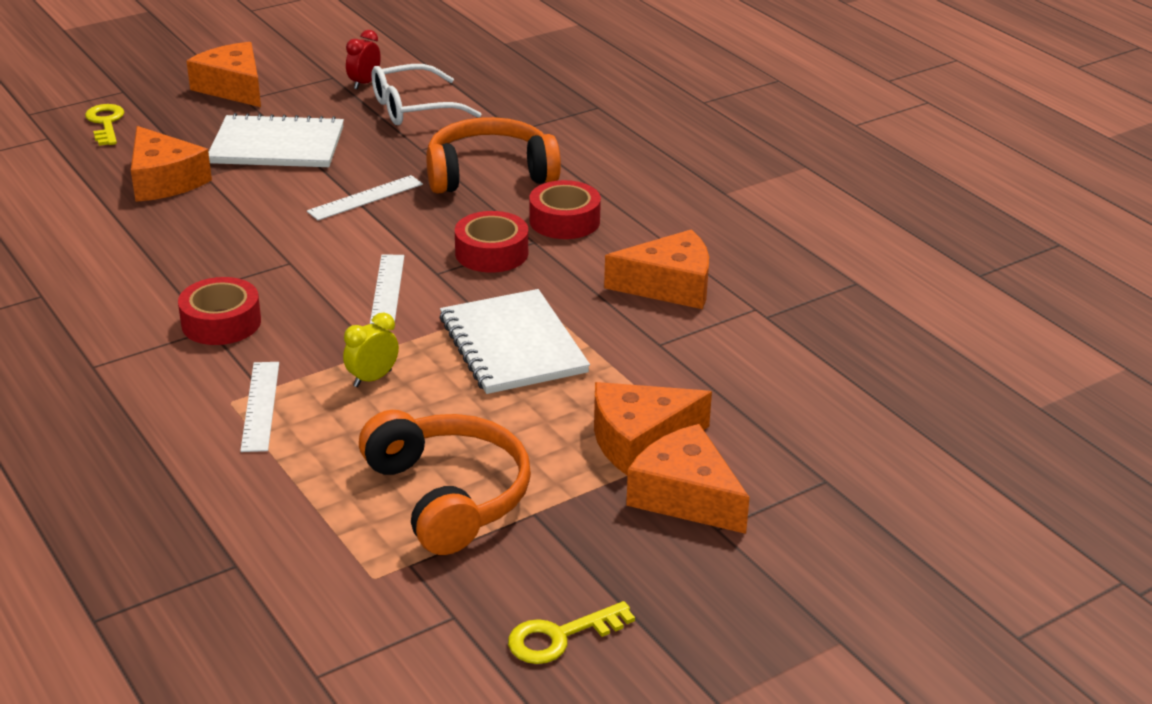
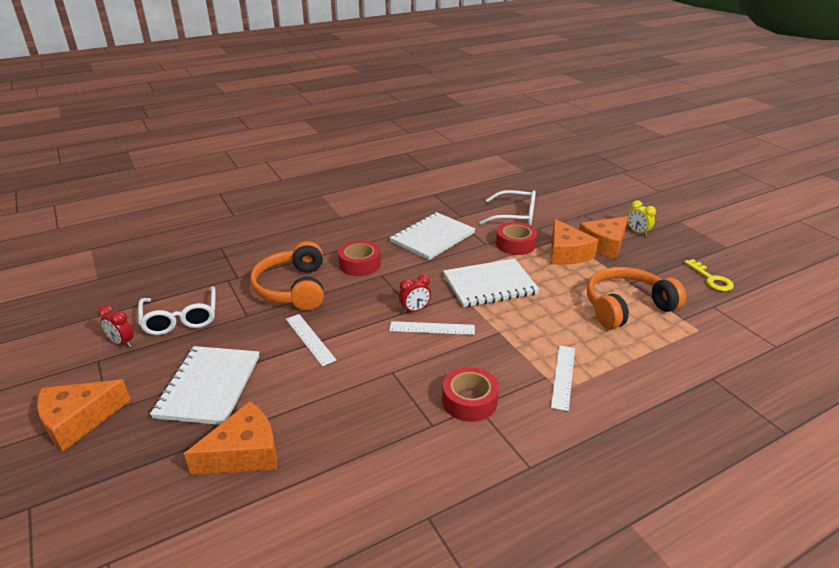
camera: 85 degrees left, 0 degrees up
yellow key [85,104,124,146] -> none
white ruler [240,362,279,452] -> white ruler turned 75 degrees counterclockwise [551,345,575,411]
yellow clock [343,312,399,387] -> yellow clock moved to [627,200,656,237]
red tape [455,211,528,273] -> red tape moved to [496,222,537,255]
orange cheese [604,229,709,309] -> white notebook [390,212,475,260]
none -> red clock [399,274,431,314]
none -> white glasses [479,190,536,225]

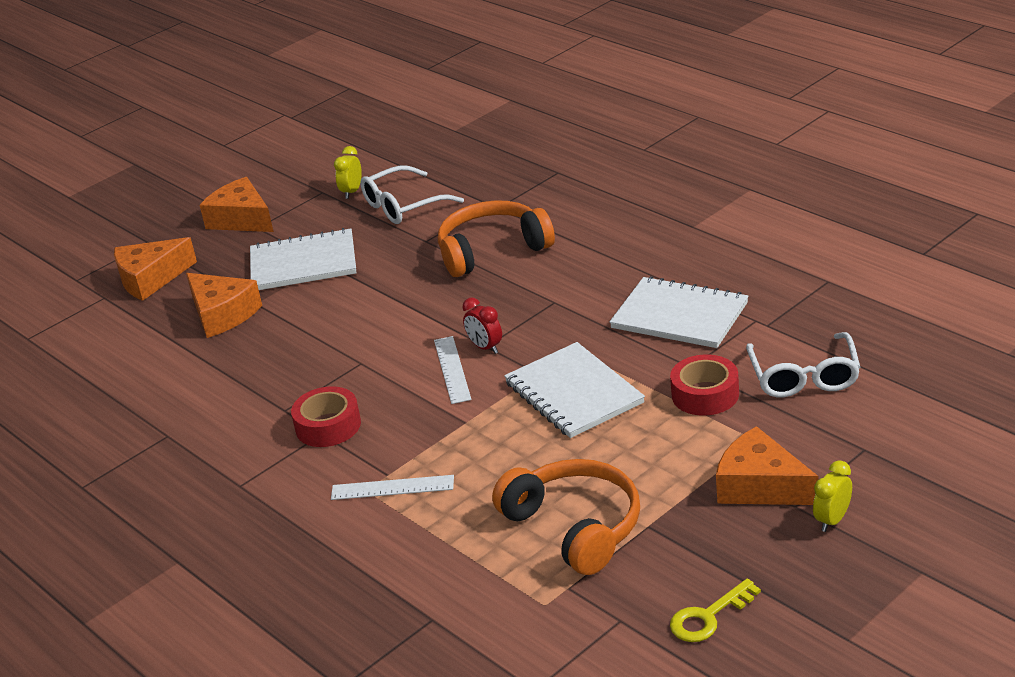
camera: 80 degrees right, 0 degrees up
red clock [98,305,134,348] -> yellow clock [334,146,362,199]
white ruler [286,314,337,366] -> none
red tape [338,240,381,276] -> none
orange cheese [551,219,598,265] -> orange cheese moved to [114,237,197,301]

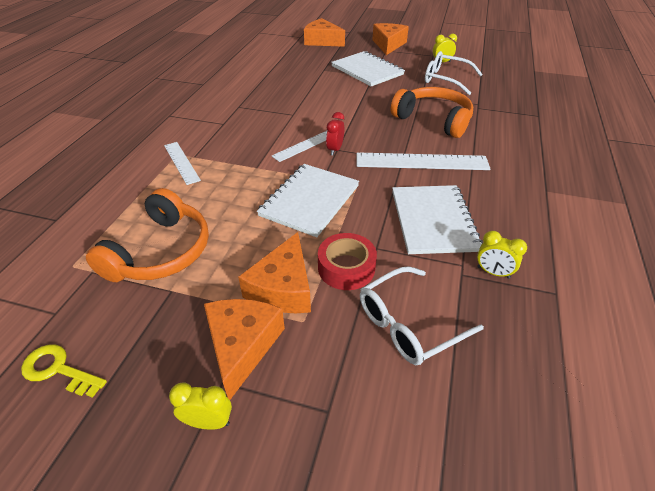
camera: 55 degrees right, 10 degrees up
orange cheese [186,273,262,338] -> orange cheese moved to [238,232,311,313]
red tape [291,386,361,447] -> none
none -> white ruler [356,153,491,170]
none -> yellow clock [477,231,527,279]

